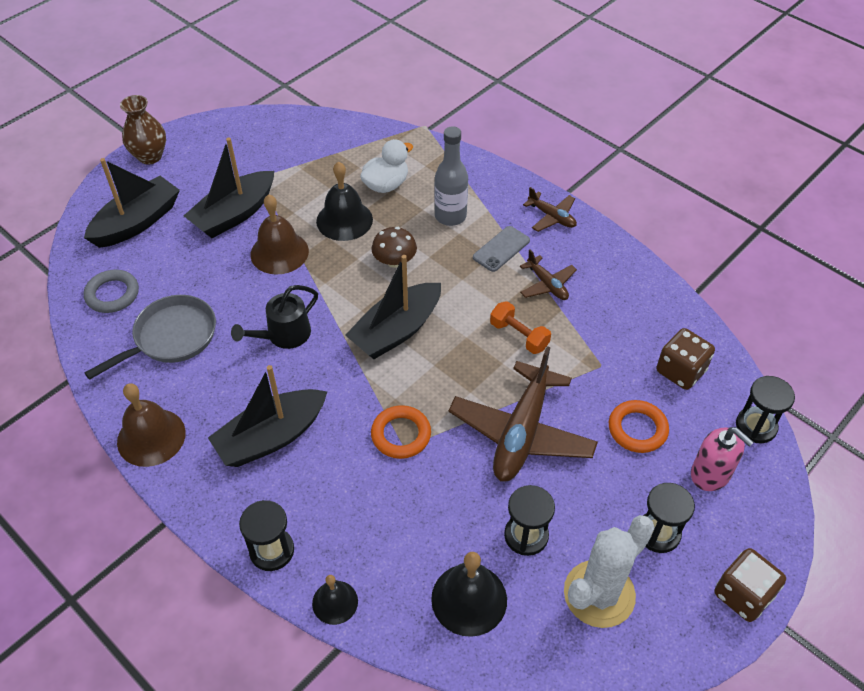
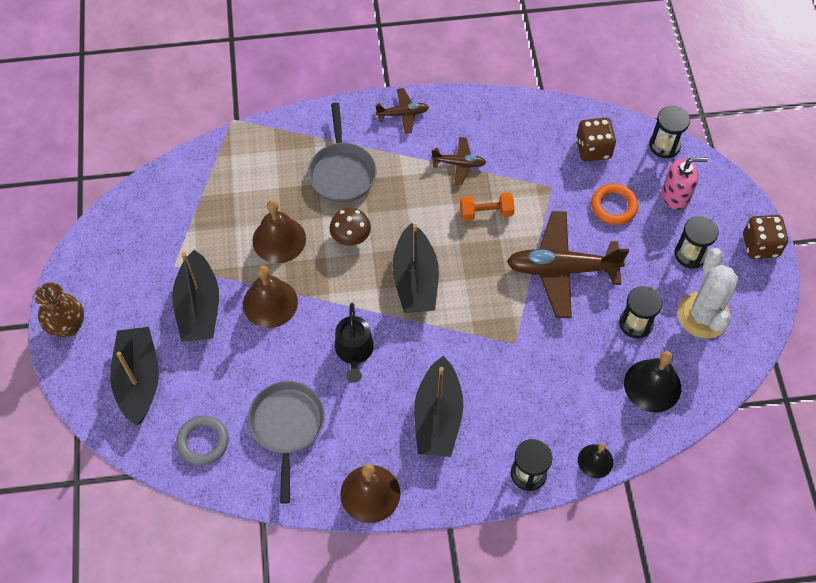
camera: 50 degrees left, 10 degrees up
black bell [316,162,373,241] -> brown bell [252,200,306,263]
white duck [360,139,413,193] -> none
orange ring [371,405,431,459] -> none
grey bottle [434,126,468,226] -> grey pan [308,103,376,203]
brown plane [449,346,598,482] -> brown plane turned 120 degrees clockwise [507,211,629,318]
grey phone [473,226,530,272] -> none

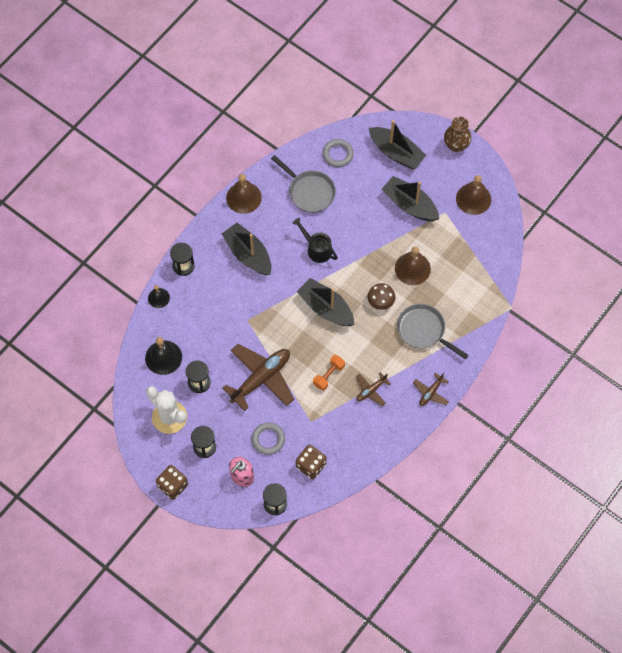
camera: 135 degrees right, 5 degrees up
brown bell [243,266,298,328] -> brown bell moved to [456,175,491,215]
orange ring [591,183,639,225] -> grey ring [251,422,285,455]

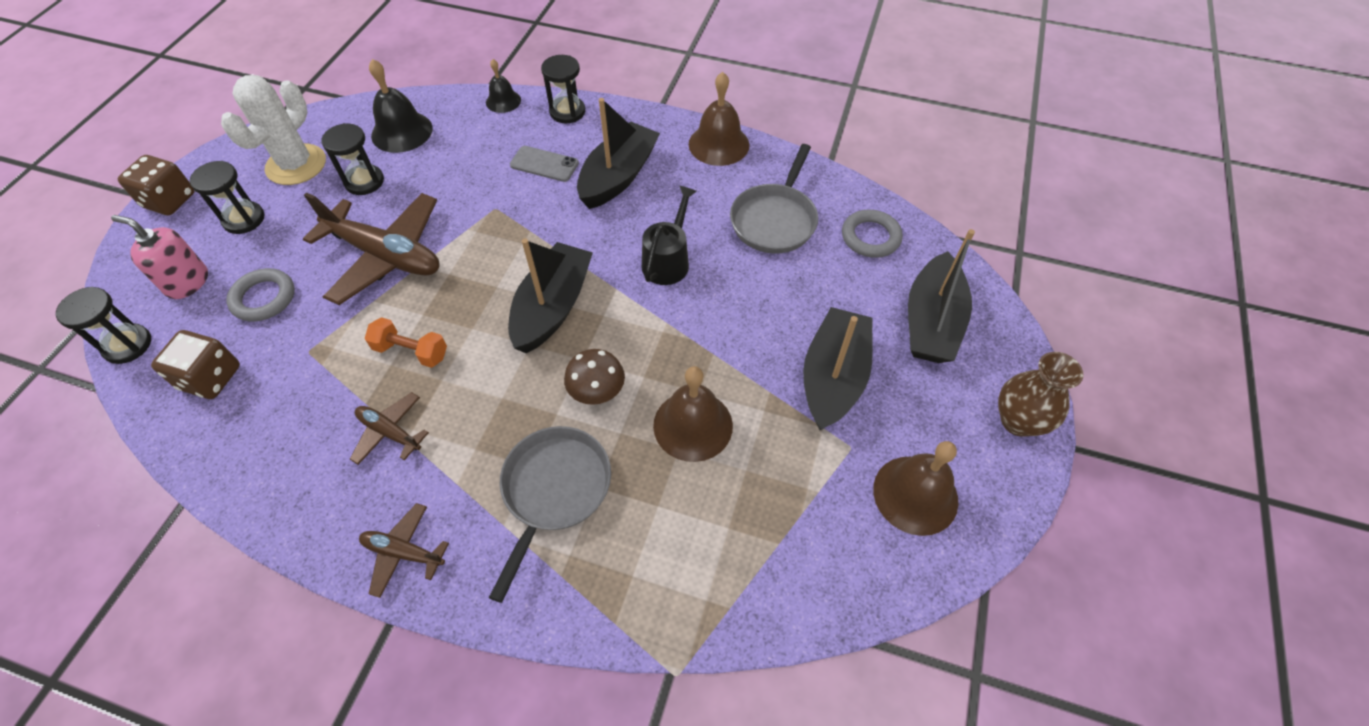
camera: 70 degrees right, 10 degrees down
none -> grey phone [510,146,579,182]

